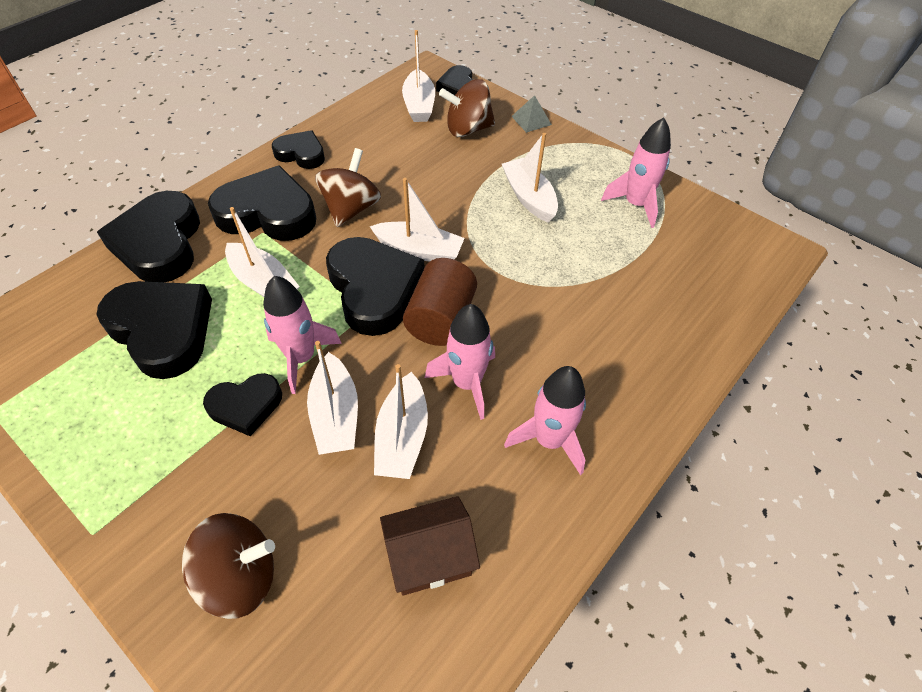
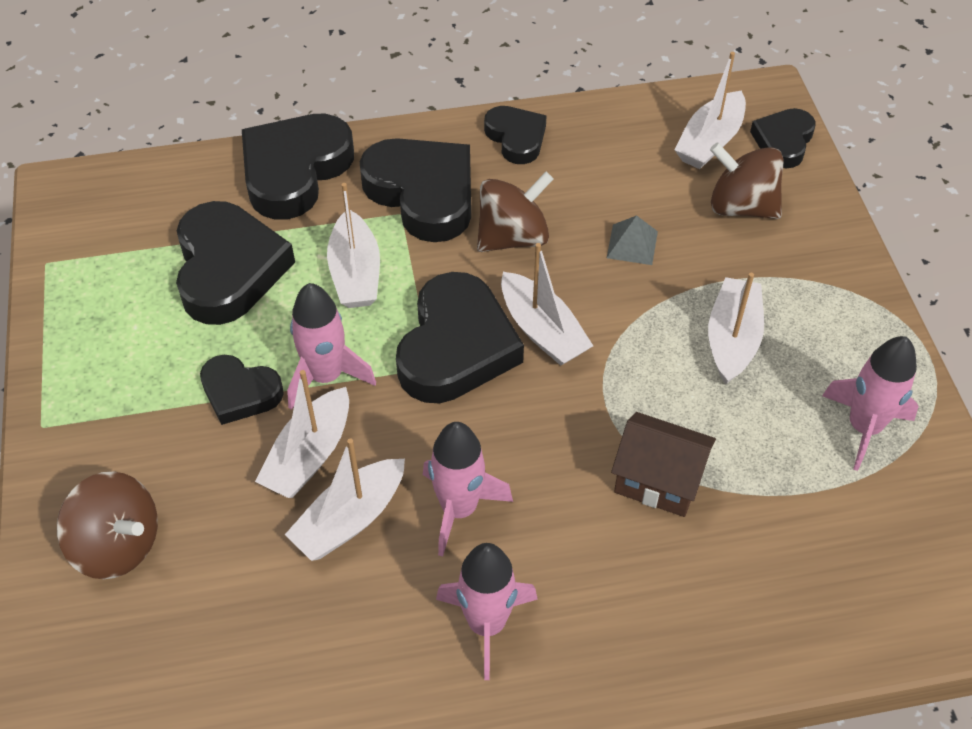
camera: 40 degrees right, 0 degrees up
brown house [380,496,480,596] -> brown house moved to [611,412,716,517]
brown cylinder [403,258,477,346] -> none
grey pyramid [511,95,552,133] -> grey pyramid moved to [607,215,658,265]

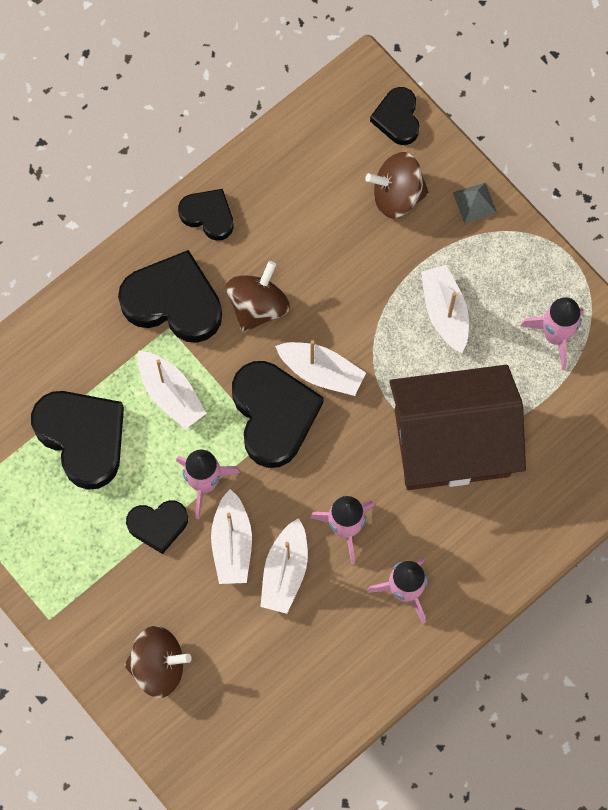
camera: 30 degrees left, 20 degrees up
black heart [242,114,354,220] -> none
grey pyramid [607,215,658,265] -> grey pyramid moved to [453,183,497,223]
brown house [611,412,716,517] -> brown house [389,365,526,490], size x2.07
white boat [674,52,746,169] -> none

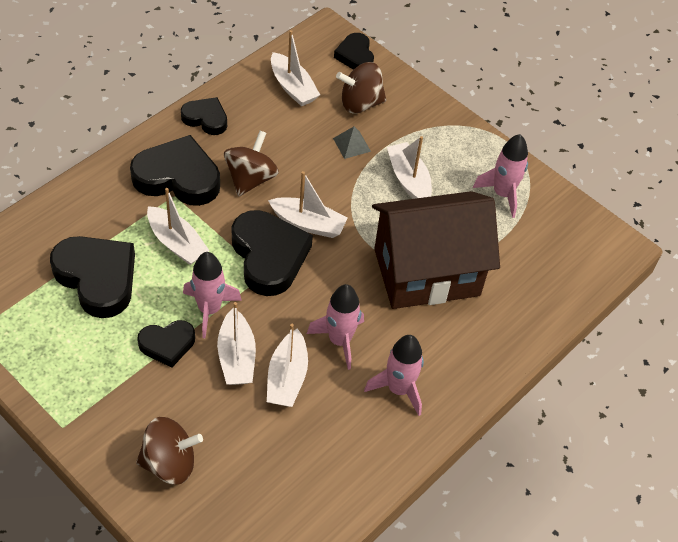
camera: 10 degrees left, 20 degrees down
grey pyramid [453,183,497,223] -> grey pyramid moved to [333,126,371,159]
none -> white boat [271,30,320,106]

